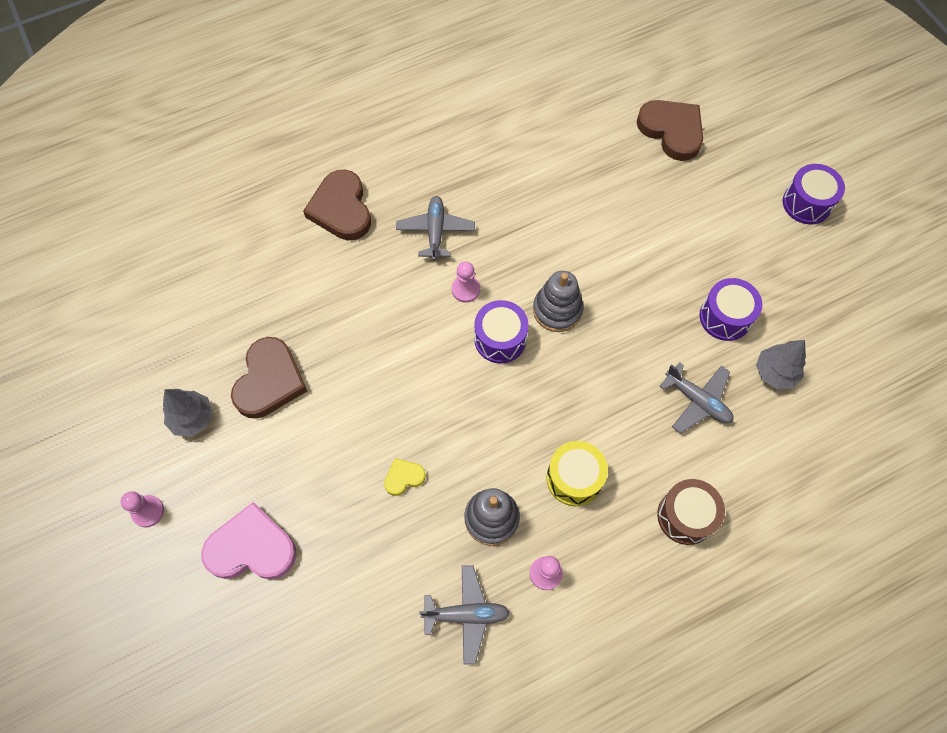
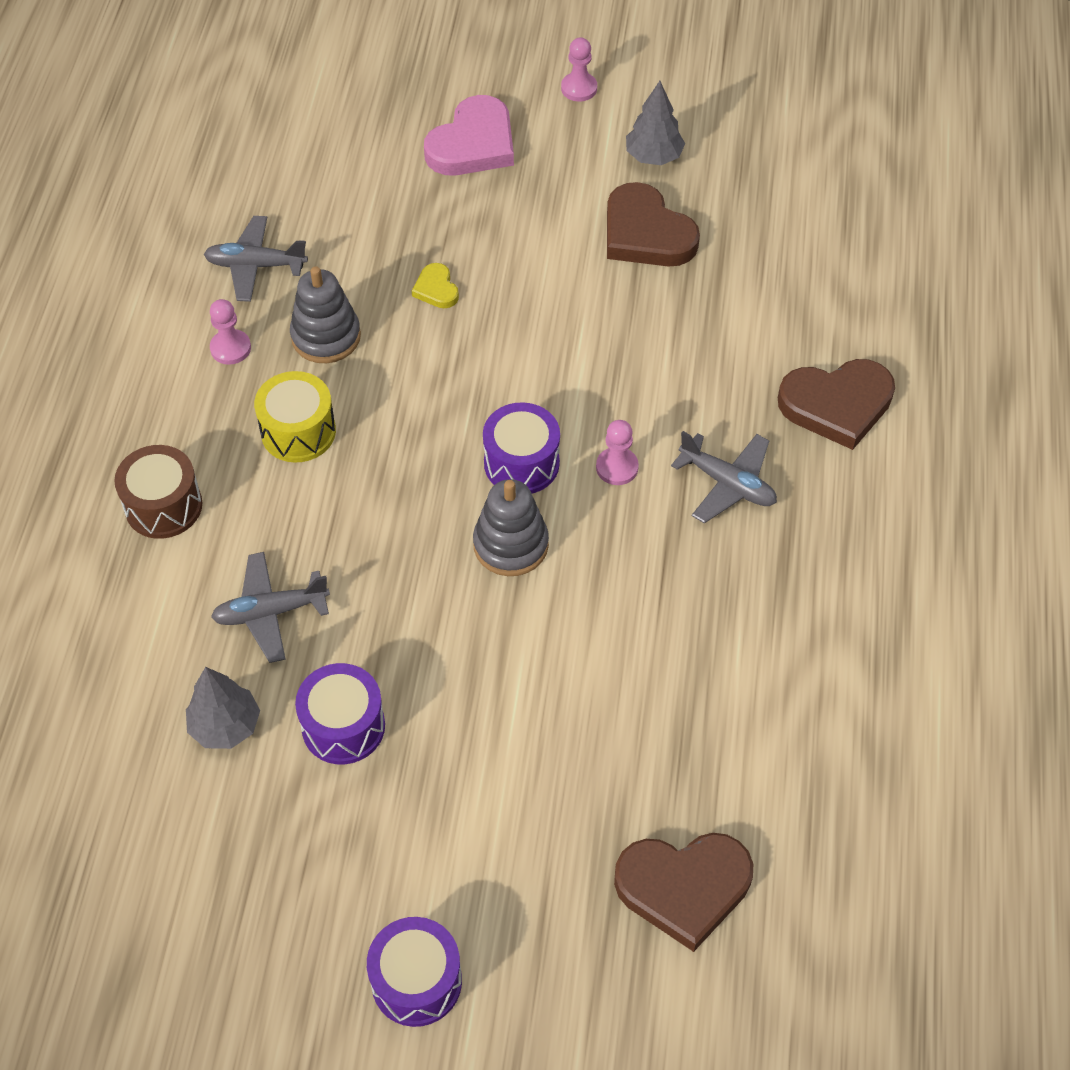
camera: 125 degrees right, 10 degrees down
brown heart [303,169,371,240] -> brown heart turned 150 degrees clockwise [778,359,895,450]
yellow heart [384,458,426,496] -> yellow heart turned 150 degrees clockwise [412,263,459,308]
grey plane [420,565,510,665] -> grey plane turned 60 degrees clockwise [204,216,308,302]

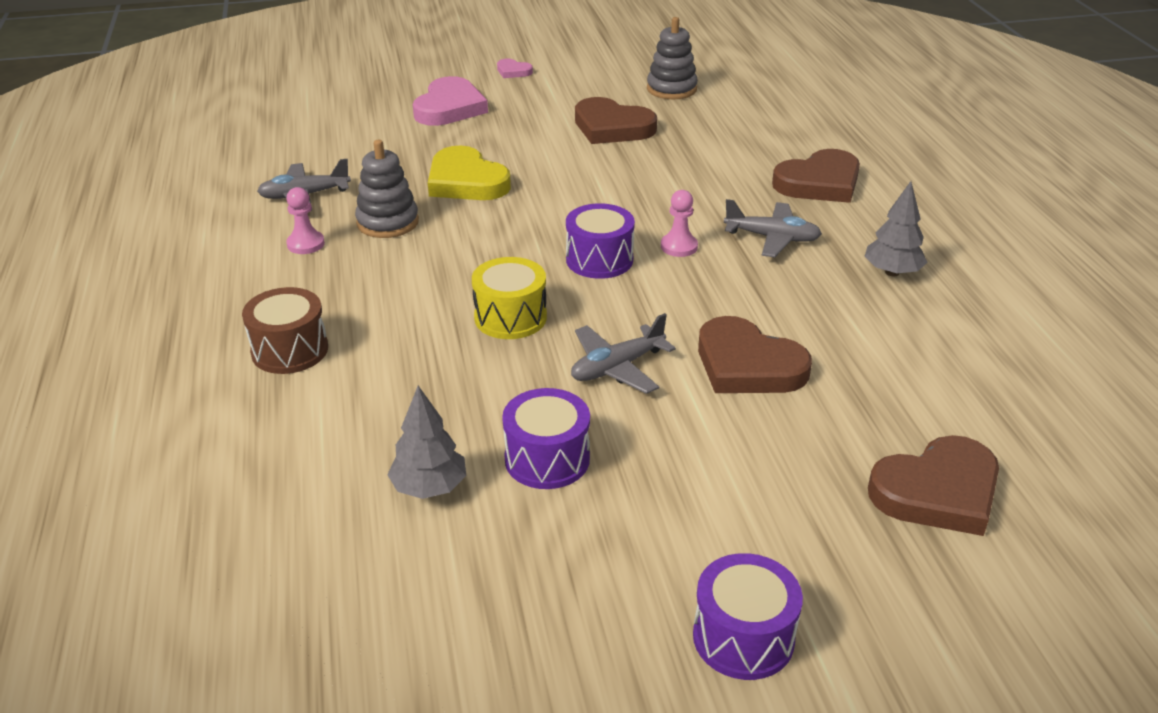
camera: 20 degrees left, 20 degrees down
grey plane [211,552,330,663] -> grey plane moved to [571,313,676,394]
yellow drum [254,371,336,463] -> yellow drum moved to [472,257,547,339]
yellow heart [412,263,459,308] -> yellow heart [428,146,511,200], size x2.06
grey stacking toy [473,479,549,576] -> grey stacking toy moved to [647,17,698,99]
pink pawn [561,37,597,101] -> pink heart [497,59,533,78]
grey tree [626,81,685,165] -> grey tree moved to [864,181,928,277]
none -> brown heart [698,316,812,393]

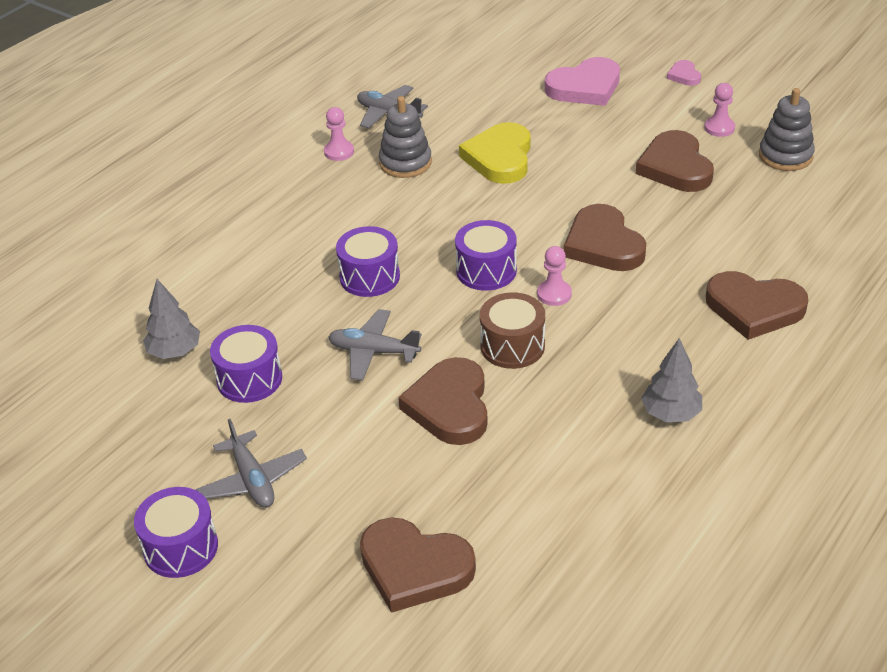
camera: 50 degrees right, 5 degrees up
brown drum [242,287,328,374] -> brown drum moved to [480,292,545,369]
yellow drum [472,257,547,339] -> purple drum [336,226,400,297]
grey plane [724,199,822,258] -> grey plane moved to [196,419,307,508]
none -> brown heart [564,204,646,271]
none -> pink pawn [704,83,735,137]

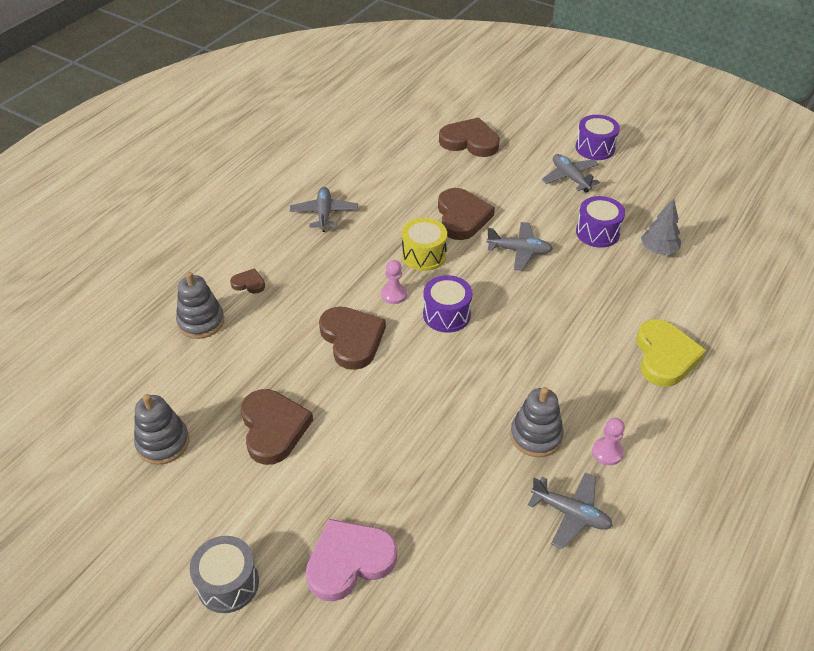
camera: 175 degrees right, 5 degrees up
purple drum [336,226,400,297] -> none
yellow heart [459,122,531,184] -> yellow heart moved to [636,319,706,387]
brown drum [480,292,545,369] -> yellow drum [402,218,447,271]
grey tree [641,338,702,422] -> grey plane [290,187,358,232]
pink heart [667,60,701,86] -> grey drum [190,536,259,613]
pink pawn [704,83,735,137] -> none
brown heart [706,271,808,340] -> brown heart [230,268,265,294], size x0.49
none -> grey stacking toy [176,272,224,339]

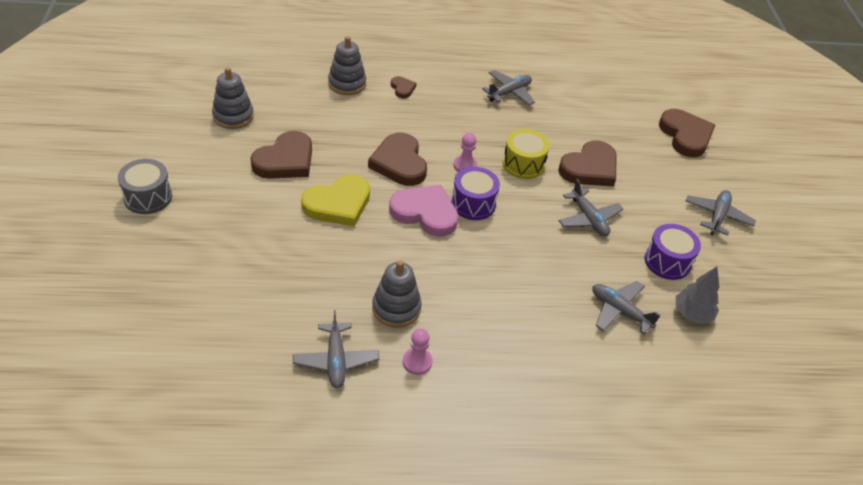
camera: 50 degrees right, 0 degrees up
pink heart [306,519,397,601] -> pink heart moved to [389,185,458,237]
brown heart [319,306,386,370] -> brown heart turned 135 degrees clockwise [368,133,427,186]
purple drum [576,115,620,160] -> none
yellow heart [636,319,706,387] -> yellow heart moved to [301,175,370,227]
none -> grey plane [592,281,661,334]

